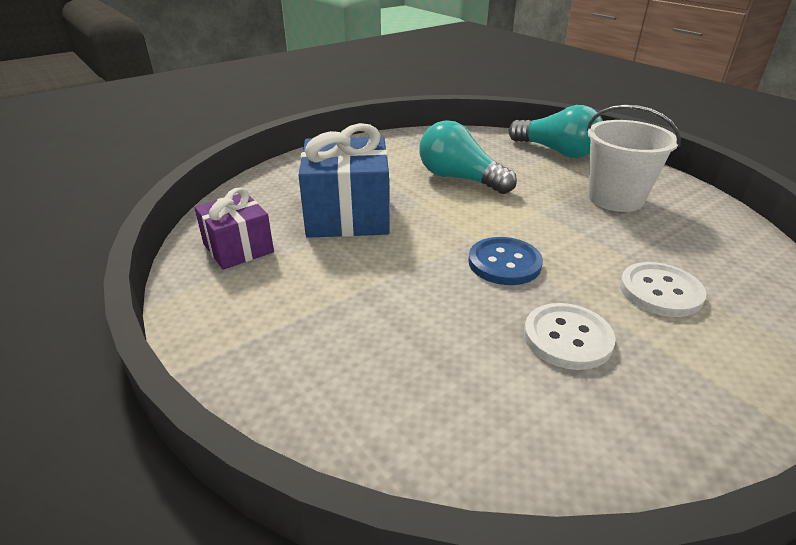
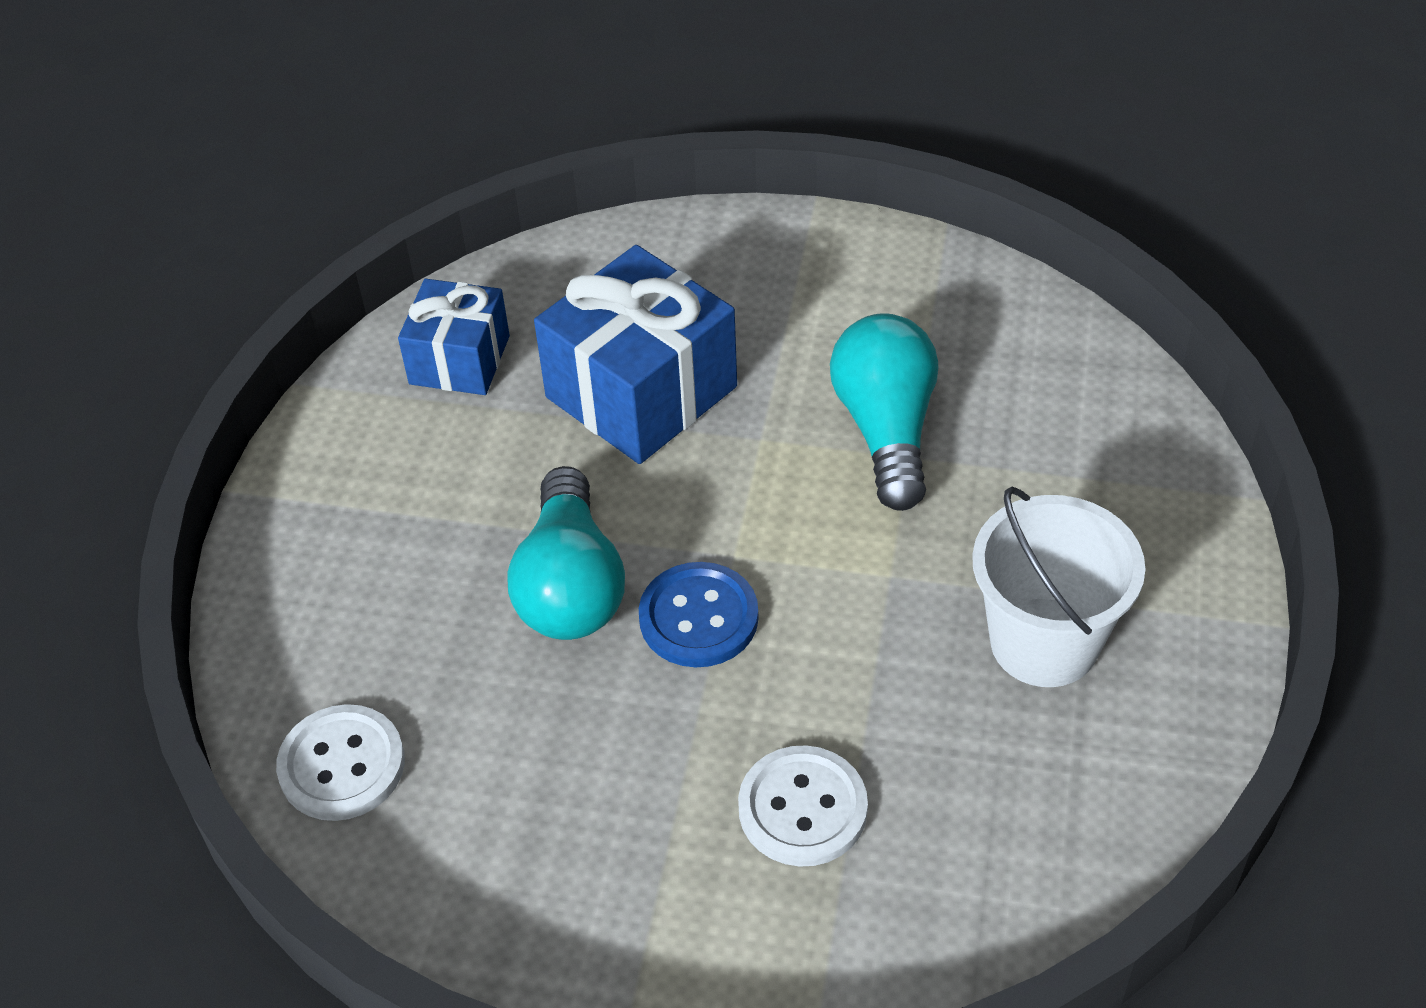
camera: 50 degrees right, 15 degrees up
purple gift [194,187,274,270] -> blue gift [398,279,510,395]
turquoise light bulb [508,105,603,158] -> turquoise light bulb moved to [508,466,625,640]
white button [524,303,616,370] -> white button moved to [276,704,405,821]

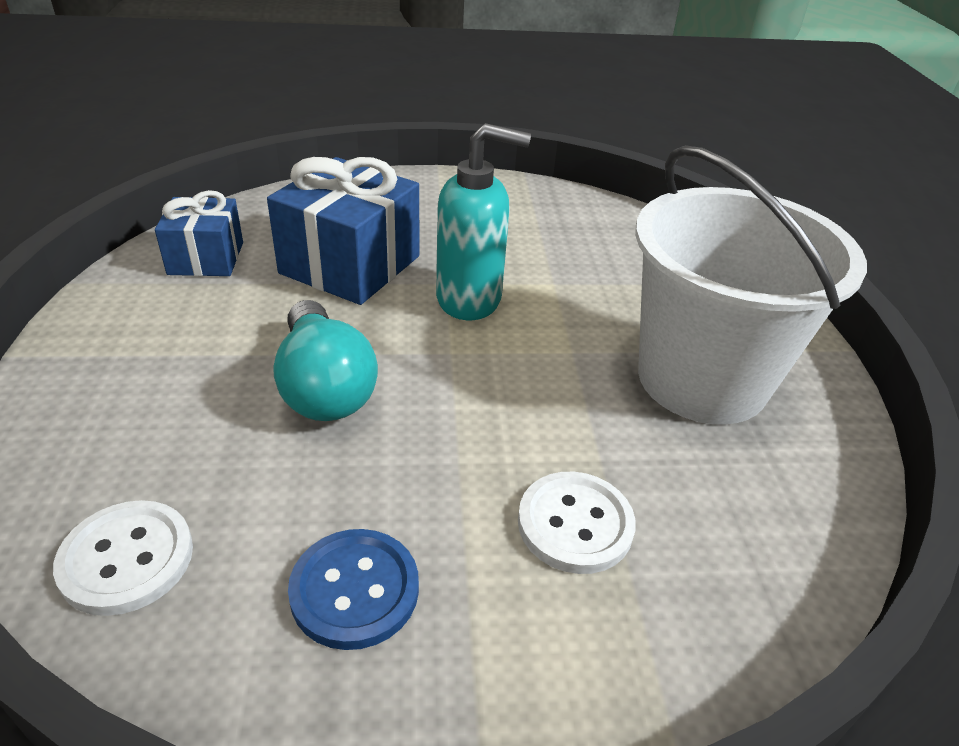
camera: 20 degrees left, 10 degrees down
blue button [639,562,759,667] -> blue button moved to [288,529,419,650]
turquoise light bulb [830,313,938,511] -> none
white bucket [972,487,1146,687] -> white bucket [635,145,867,425], size x1.56
none -> turquoise soap dispenser [436,123,531,320]

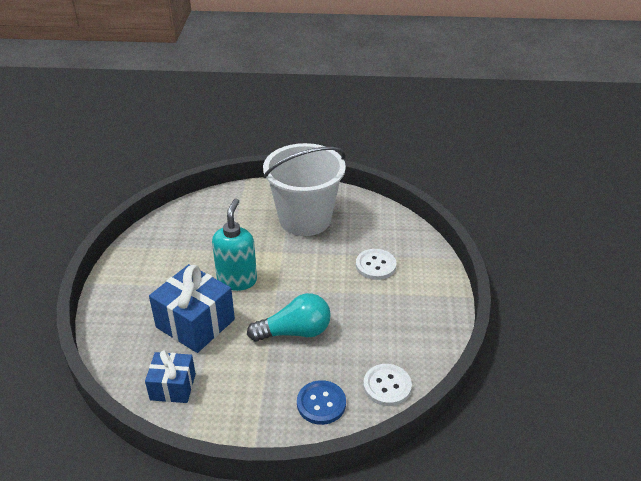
camera: 80 degrees left, 0 degrees up
blue button [288,529,419,650] -> blue button moved to [297,380,346,425]

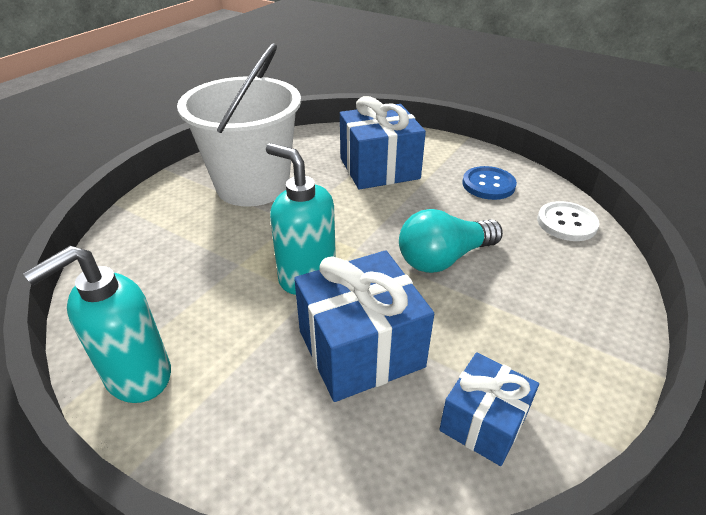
camera: 60 degrees left, 0 degrees up
turquoise light bulb [247,293,331,342] -> turquoise light bulb turned 135 degrees counterclockwise [399,209,503,273]
blue button [297,380,346,425] -> blue button moved to [462,166,517,200]
white button [356,249,396,280] -> blue gift [340,96,426,189]
none -> turquoise soap dispenser [23,246,171,403]

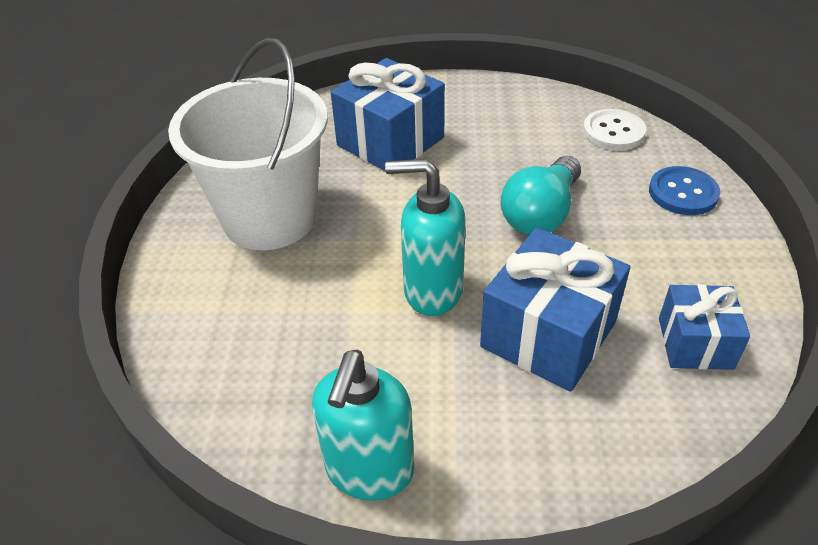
camera: 30 degrees left, 5 degrees up
blue button [462,166,517,200] -> blue button moved to [649,166,720,215]

